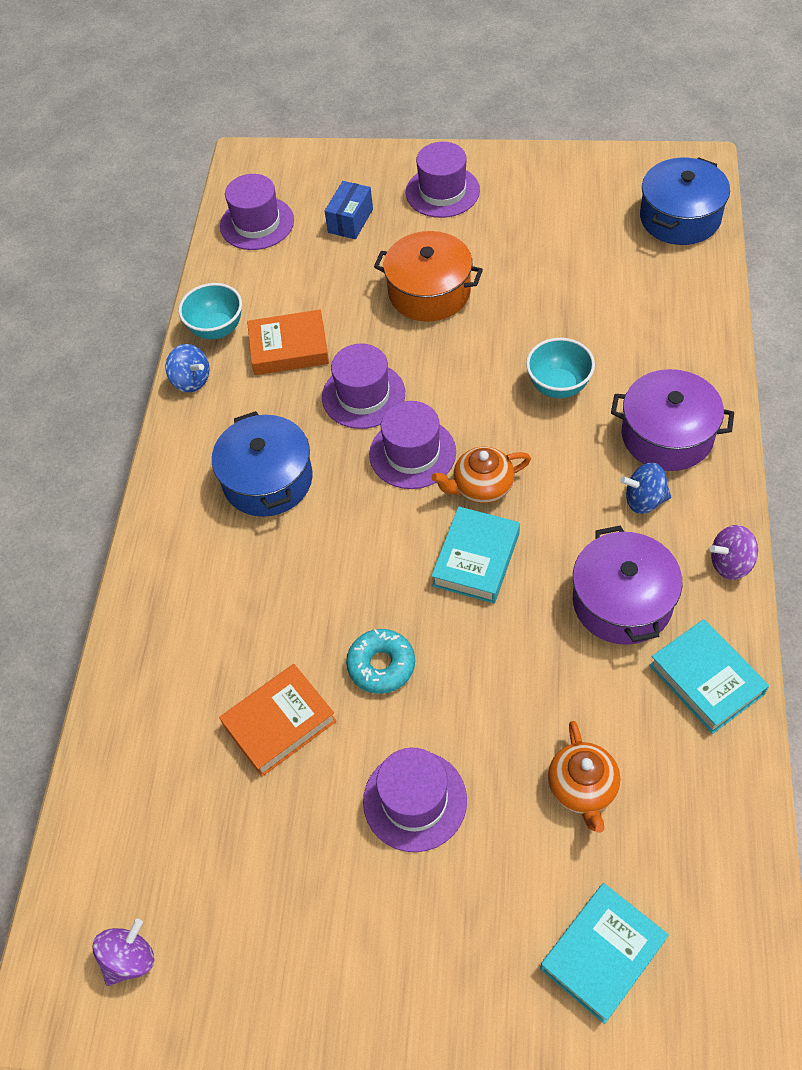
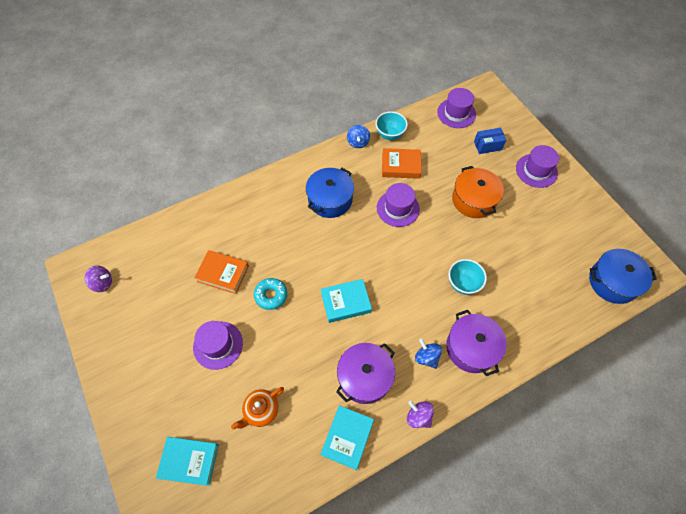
camera: 50 degrees right, 5 degrees up
orange book [247,310,329,375] -> orange book turned 45 degrees counterclockwise [382,148,422,179]
purple hat [369,401,456,489] -> none
orange teapot [432,447,531,503] -> none

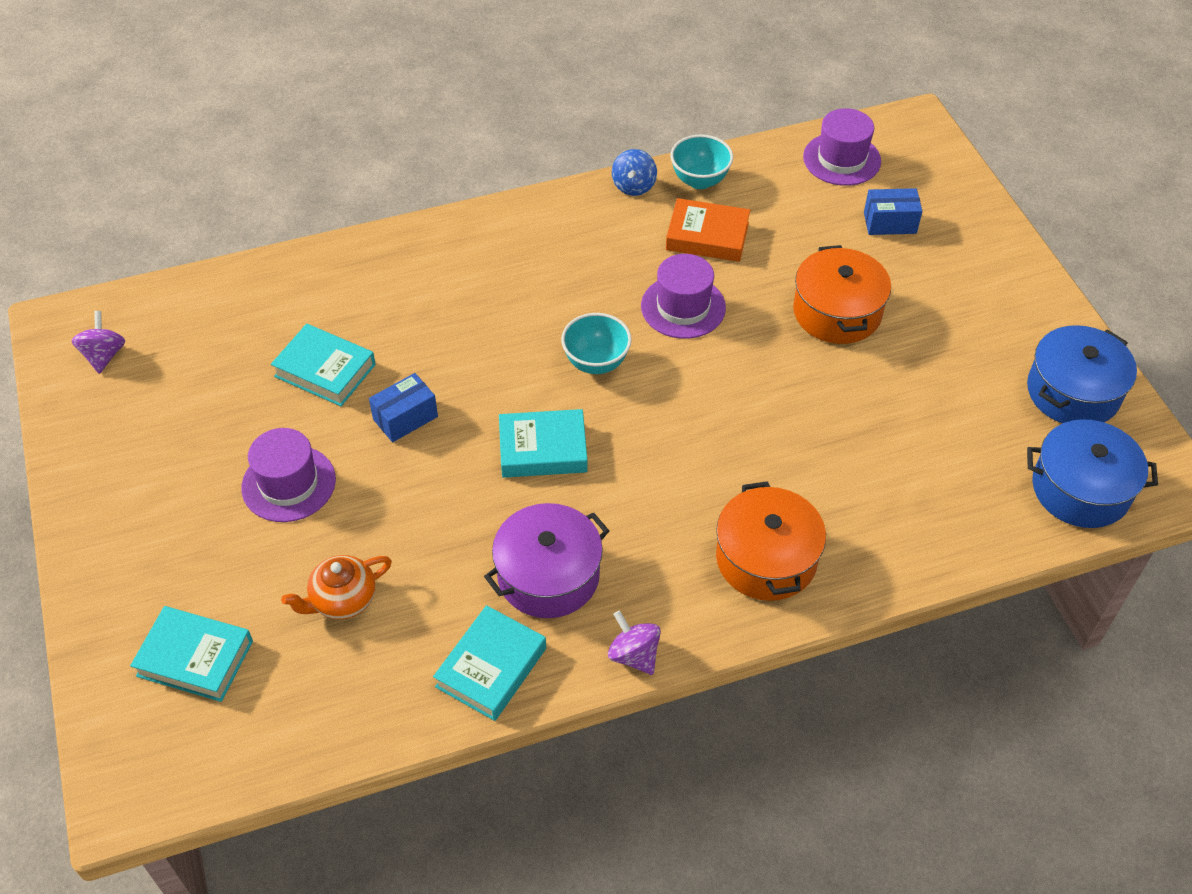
camera: 10 degrees right, 10 degrees down
purple spinning top [85,266,112,292] -> purple spinning top turned 105 degrees counterclockwise [72,311,125,374]
orange book [194,250,249,294] -> turquoise book [271,324,376,406]
turquoise donut [254,278,287,310] -> blue box [369,373,438,442]
blue pot [306,168,354,218] -> blue pot moved to [1027,325,1137,424]
blue spinning top [415,339,442,369] -> none
purple pot [446,310,506,376] -> orange pot [716,481,826,601]
turquoise bowl [449,259,487,295] -> turquoise bowl moved to [561,313,632,374]
purple hat [516,145,559,188] -> none

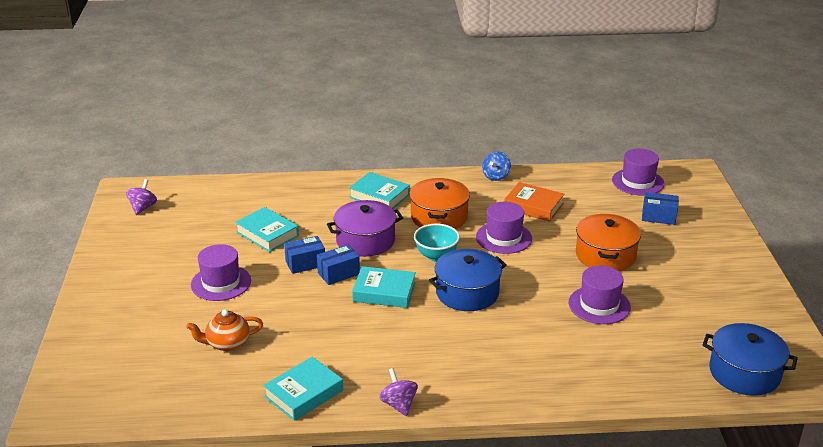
camera: 15 degrees right, 20 degrees down
turquoise book [130,606,253,702] -> turquoise book moved to [349,172,410,209]
purple pot [484,503,609,618] -> purple pot moved to [327,200,403,257]
turquoise bowl [670,134,733,189] -> none
orange pot [716,481,826,601] -> orange pot moved to [409,178,470,229]
blue pot [1027,325,1137,424] -> blue pot moved to [429,249,506,311]
none -> blue box [317,245,360,285]
none -> purple hat [568,266,631,324]

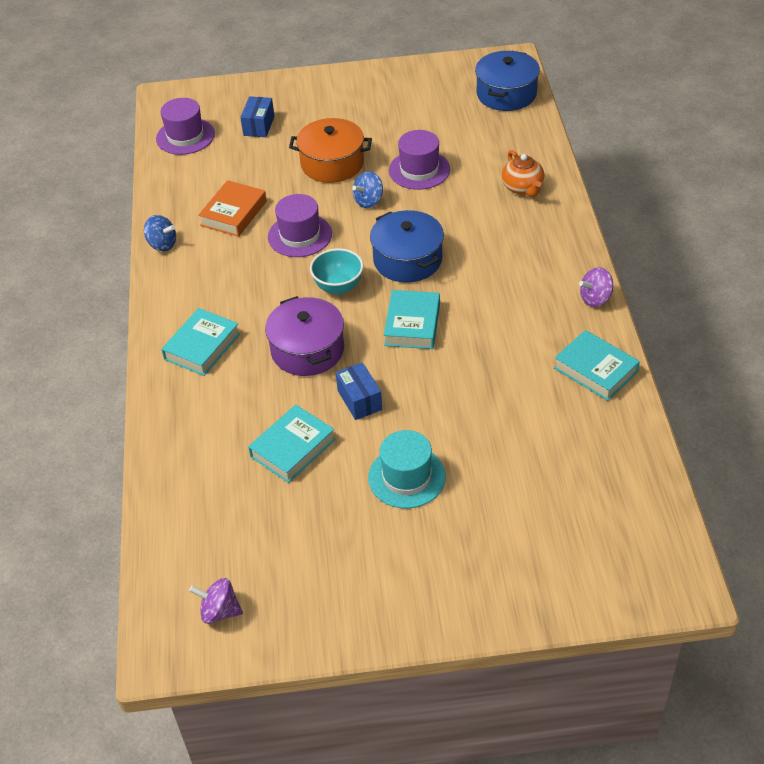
camera: 90 degrees left, 15 degrees up
orange teapot [186,309,263,351] -> orange teapot moved to [502,150,545,197]
purple hat [191,244,251,301] -> turquoise hat [368,430,446,509]
blue box [317,245,360,285] -> none
orange pot [409,178,470,229] -> none
none -> blue spinning top [352,171,383,208]

